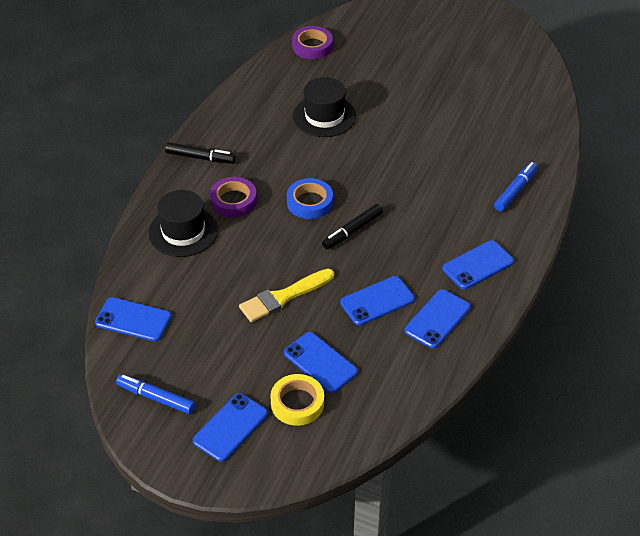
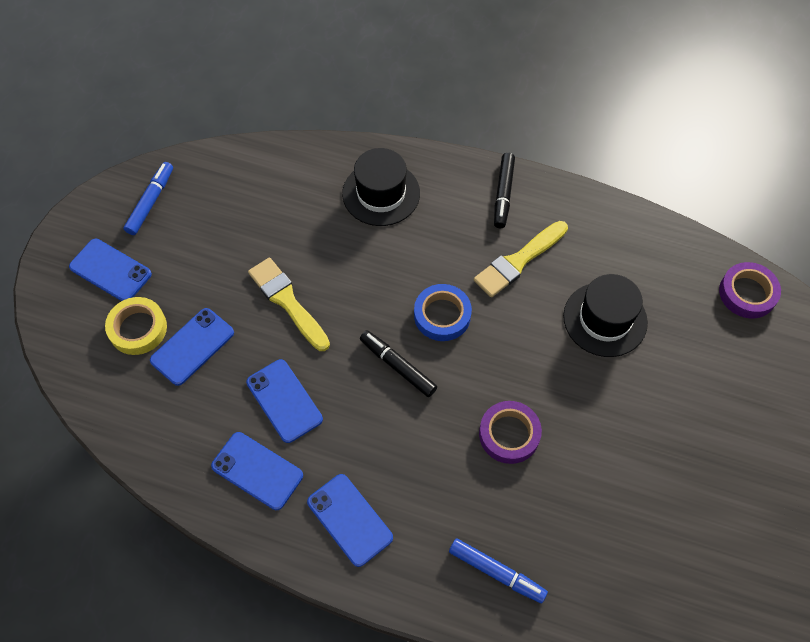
camera: 85 degrees right, 15 degrees up
blue phone [95,297,172,342] -> none
purple tape [210,177,257,217] -> purple tape moved to [479,401,542,464]
none -> yellow brush [474,221,568,297]

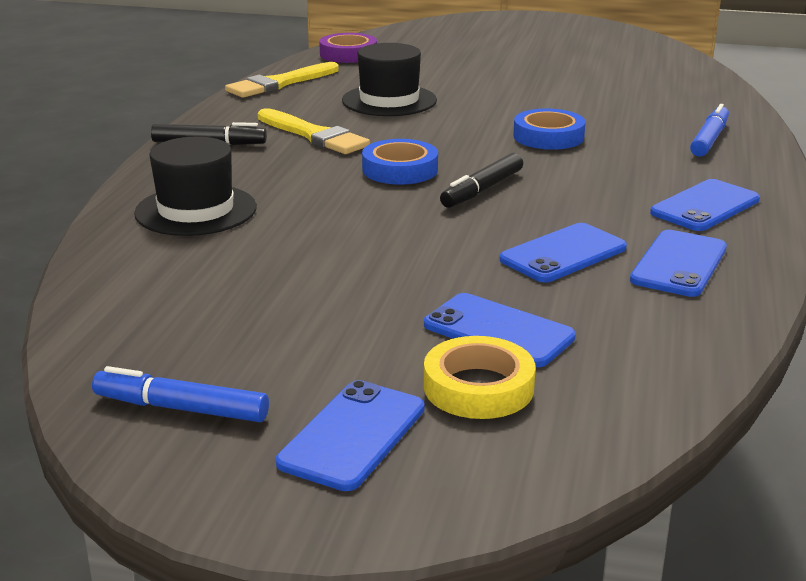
camera: 95 degrees left, 35 degrees down
yellow brush [248,258,330,351] -> yellow brush moved to [225,62,339,98]
purple tape [479,401,542,464] -> blue tape [513,109,586,150]

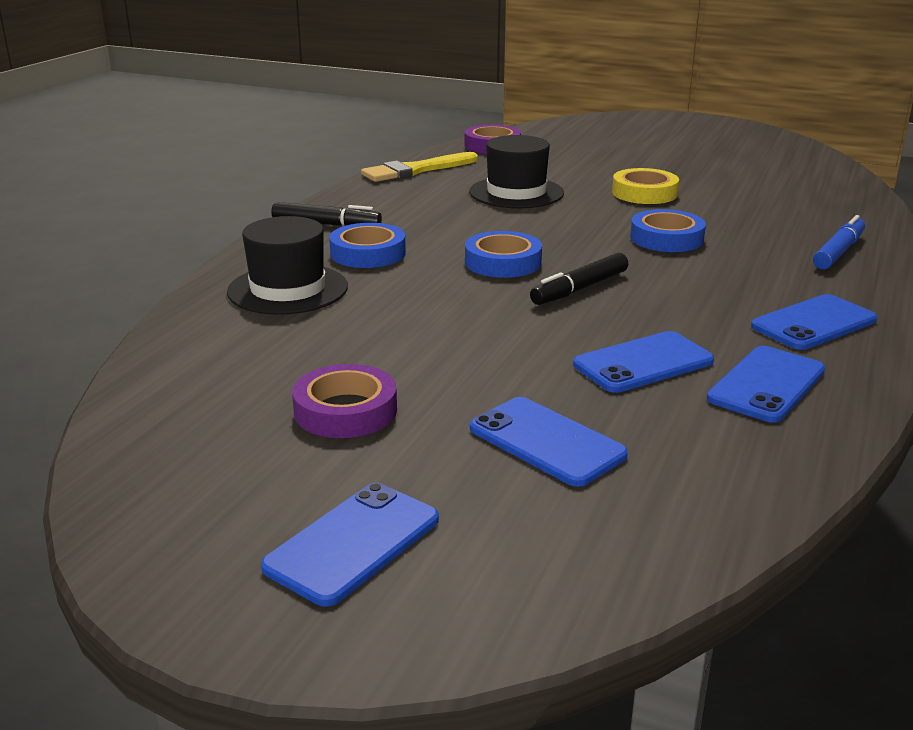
camera: 10 degrees right, 0 degrees up
blue marker [92,366,269,422] -> none
yellow brush [258,108,370,154] -> none
yellow tape [424,336,535,419] -> yellow tape moved to [612,168,679,204]
none -> purple tape [292,364,397,438]
none -> blue tape [329,223,406,268]

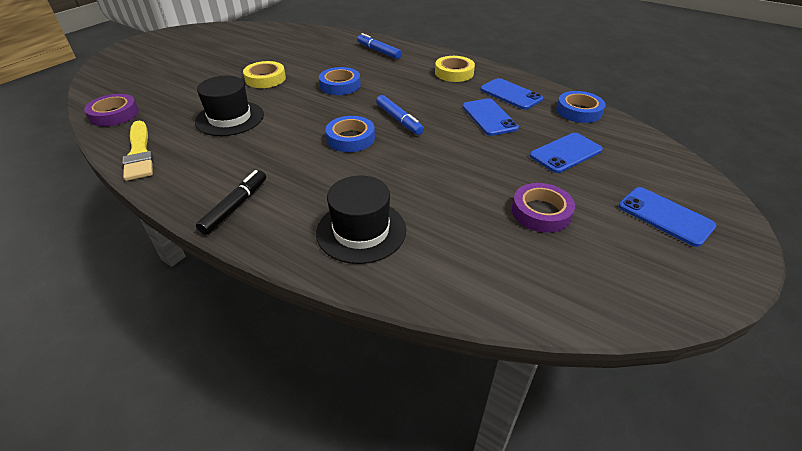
camera: 80 degrees left, 15 degrees up
blue tape [329,223,406,268] -> blue tape moved to [556,91,605,123]
black marker [530,253,628,305] -> blue marker [376,95,424,135]
blue phone [751,294,877,350] -> yellow tape [435,56,475,82]

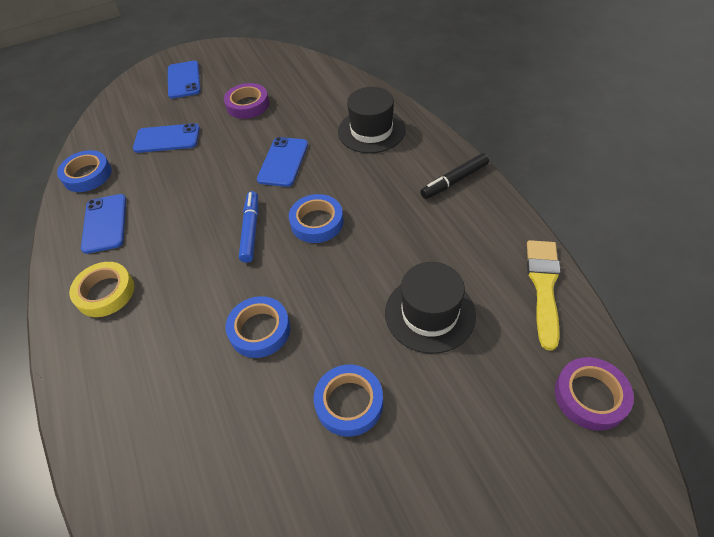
camera: 145 degrees left, 10 degrees up
yellow tape [243,61,286,88] -> blue tape [314,365,383,437]
blue marker [357,33,402,59] -> none
blue phone [462,98,519,136] -> blue phone moved to [257,137,308,187]

